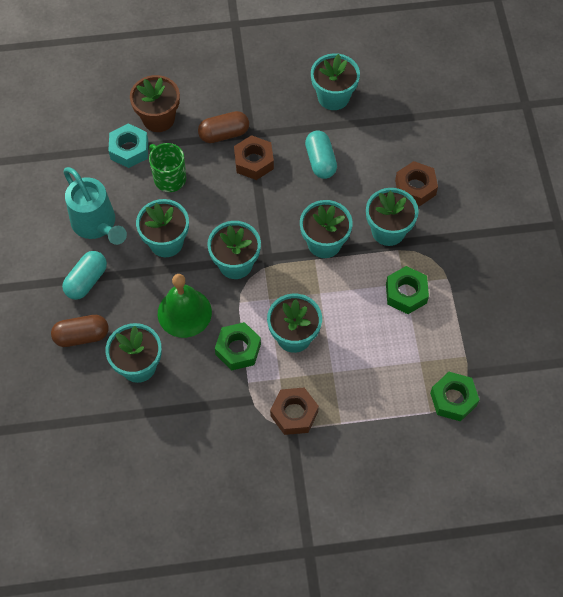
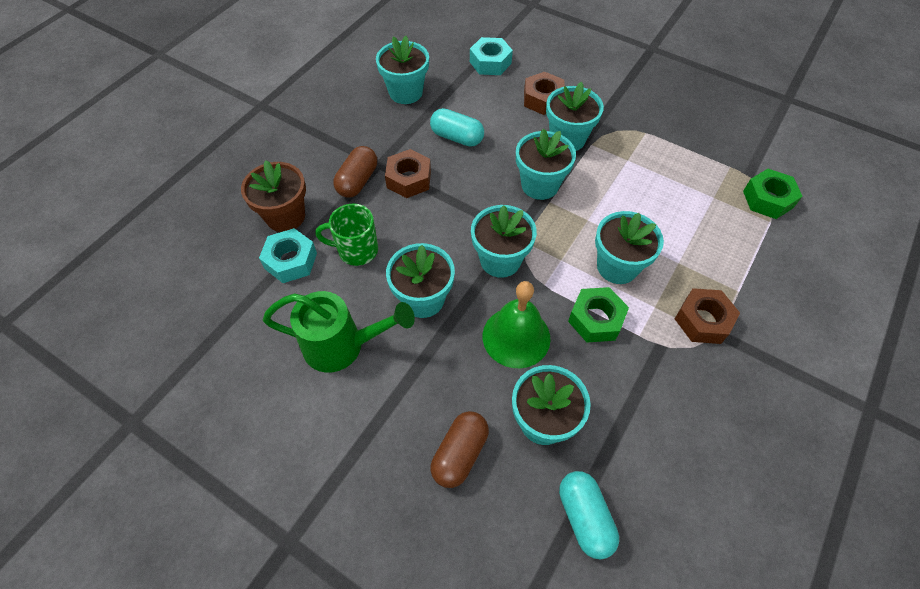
camera: 50 degrees left, 5 degrees down
turquoise capsule [62,251,107,300] -> turquoise capsule moved to [559,471,619,560]
turquoise watering can [64,167,127,245] -> green watering can [263,291,415,373]
green nut [386,266,429,314] -> none
none -> turquoise nut [470,37,513,75]

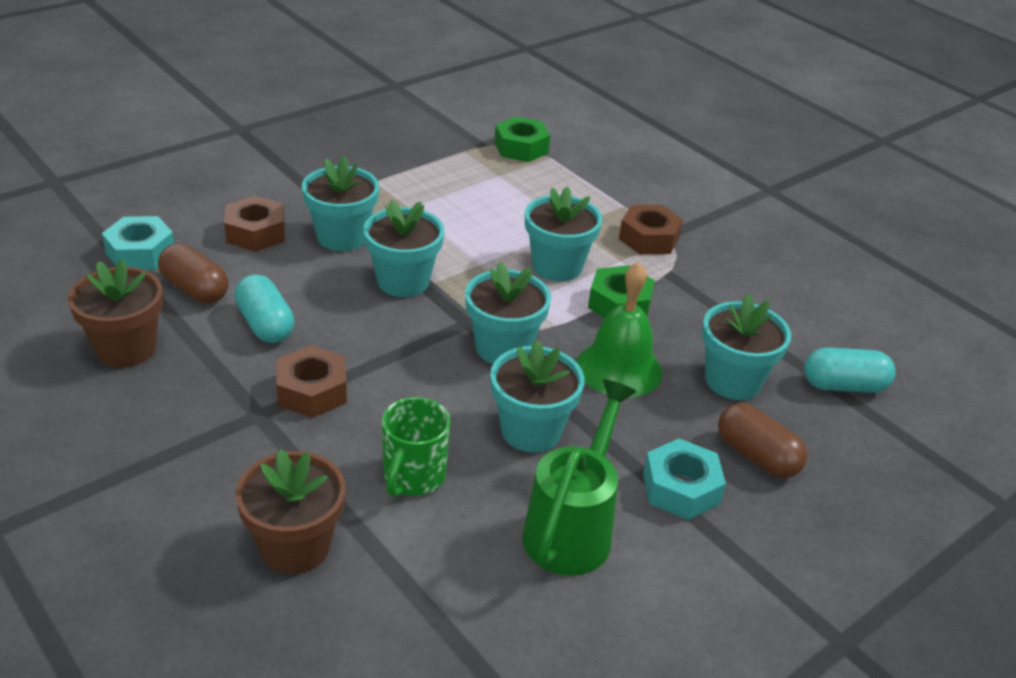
camera: 75 degrees left, 20 degrees down
turquoise nut [259,228,317,283] -> turquoise nut moved to [643,438,726,520]
brown capsule [333,146,377,197] -> brown capsule moved to [158,243,229,303]
turquoise flower pot [376,36,429,104] -> brown flower pot [68,259,163,367]
turquoise capsule [430,108,484,147] -> turquoise capsule turned 75 degrees counterclockwise [235,274,294,343]

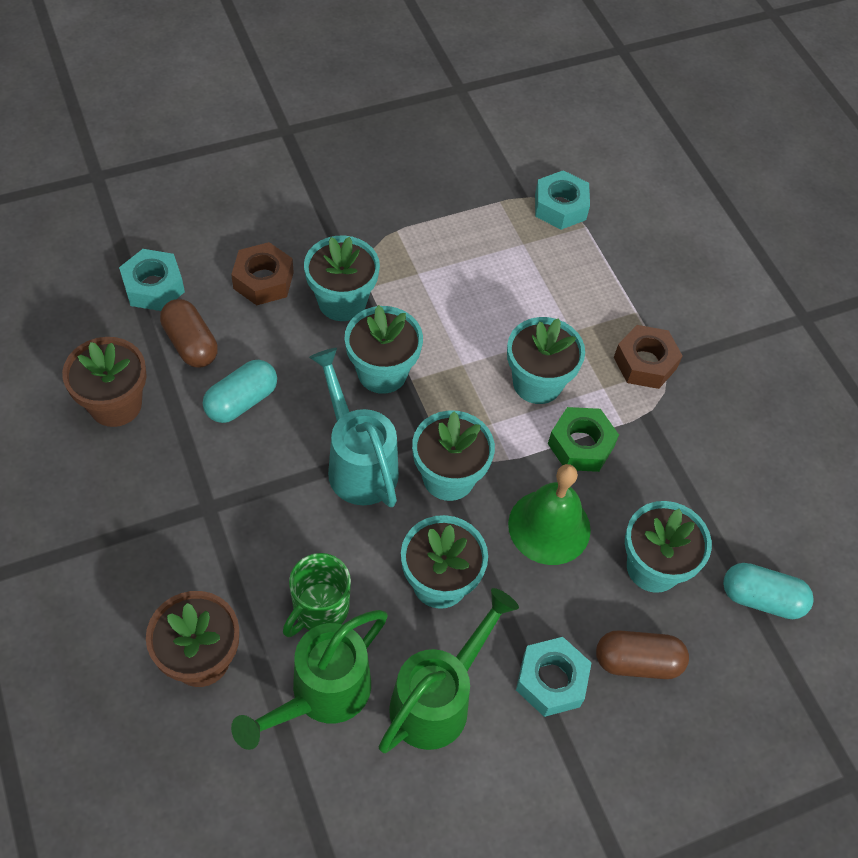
camera: 15 degrees right, 20 degrees up
turquoise capsule [235,274,294,343] -> turquoise capsule turned 60 degrees clockwise [203,360,277,423]
brown nut [276,345,347,418] -> none
green nut [494,116,550,162] -> turquoise nut [535,170,590,230]
brown capsule [718,403,808,478] -> brown capsule turned 60 degrees counterclockwise [596,630,689,679]
none -> green watering can [231,610,388,750]
none -> turquoise watering can [309,348,399,508]

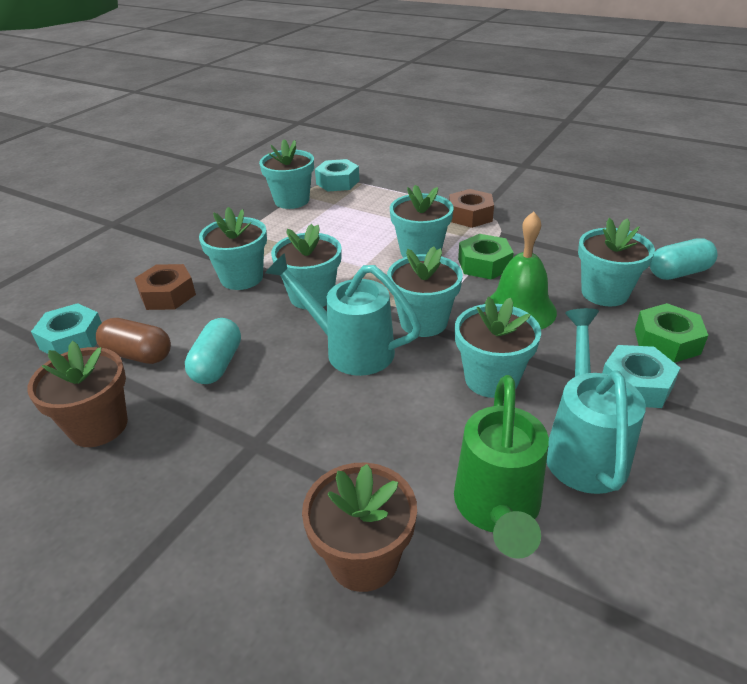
camera: 30 degrees left, 20 degrees down
green mug [283,553,351,637] -> none
green watering can [379,588,519,753] -> turquoise watering can [546,308,646,494]
brown capsule [596,630,689,679] -> green nut [635,303,708,363]
none -> turquoise flower pot [259,139,314,209]

